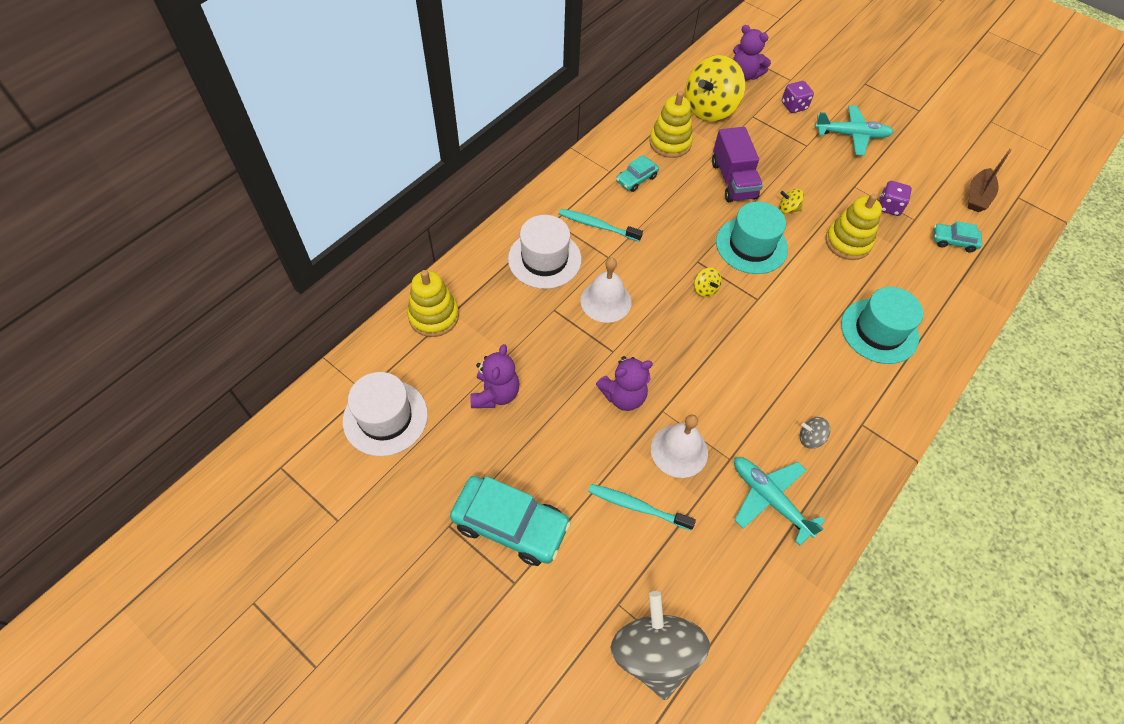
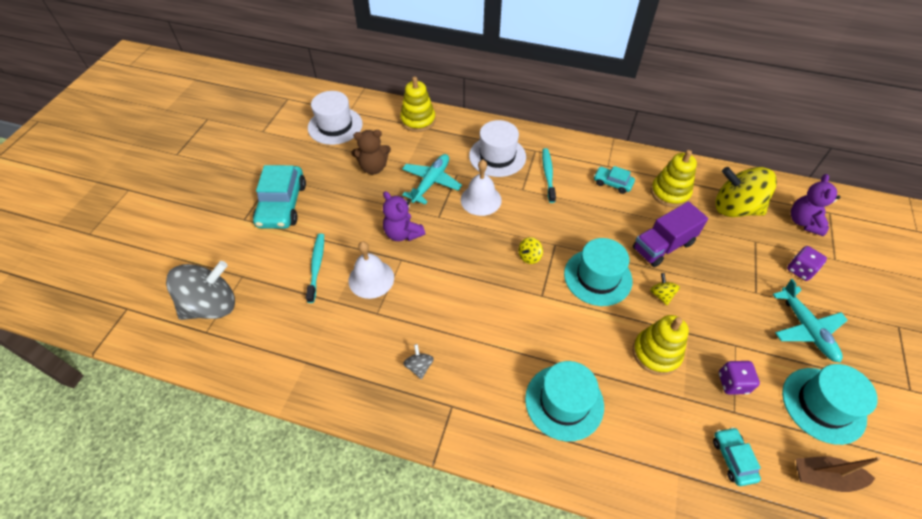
camera: 70 degrees right, 5 degrees down
purple teddy bear [470,344,520,408] -> brown teddy bear [351,130,391,174]
turquoise plane [734,457,825,546] -> turquoise plane moved to [402,154,462,205]
none -> turquoise hat [782,364,878,445]

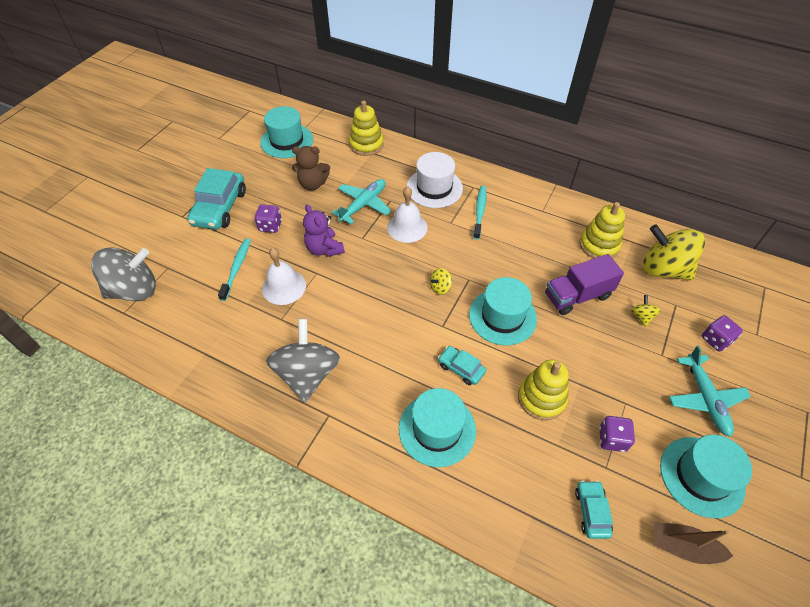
camera: 10 degrees right, 0 degrees up
white hat [308,91,363,145] -> turquoise hat [260,106,313,158]
grey spinning top [403,344,434,379] -> grey spinning top [266,319,340,403], size x2.39
turquoise car [594,166,635,194] -> turquoise car moved to [438,346,486,385]
yellow spinning top [650,273,680,305] -> yellow spinning top moved to [631,295,661,327]
purple teddy bear [791,174,840,236] -> none
none -> purple dice [255,204,282,233]

